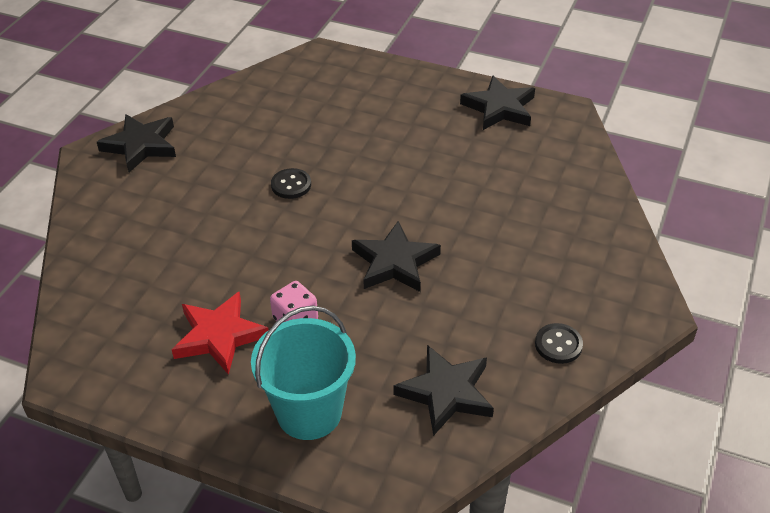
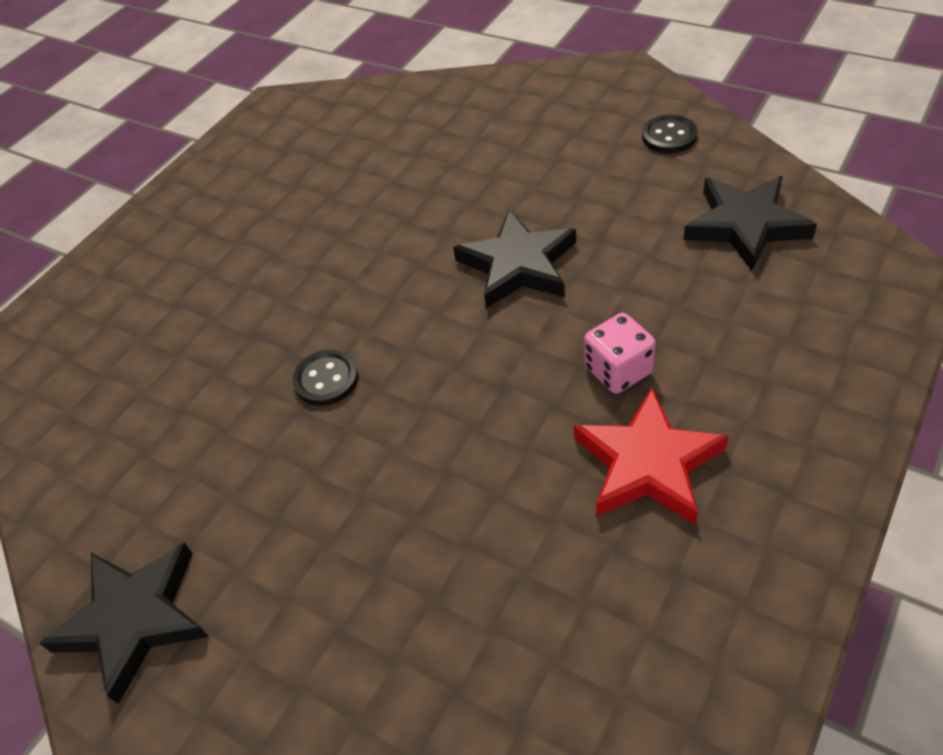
camera: 75 degrees left, 5 degrees up
turquoise bucket [251,306,356,440] -> none
black star [460,76,535,130] -> none

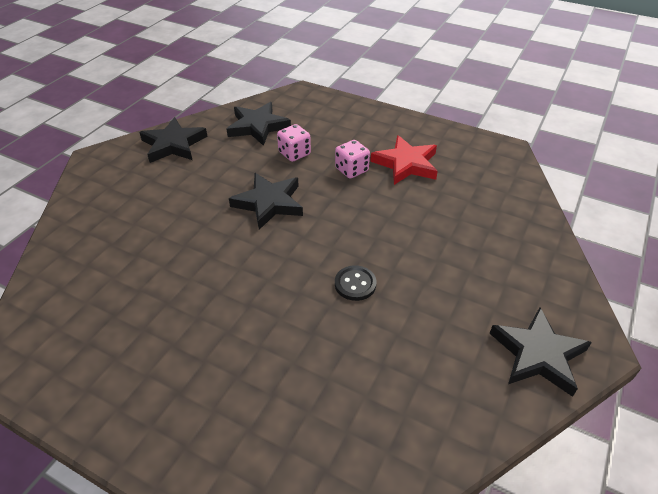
camera: 100 degrees left, 5 degrees down
black button [642,115,698,153] -> black star [139,117,208,163]
none -> pink dice [277,124,311,162]

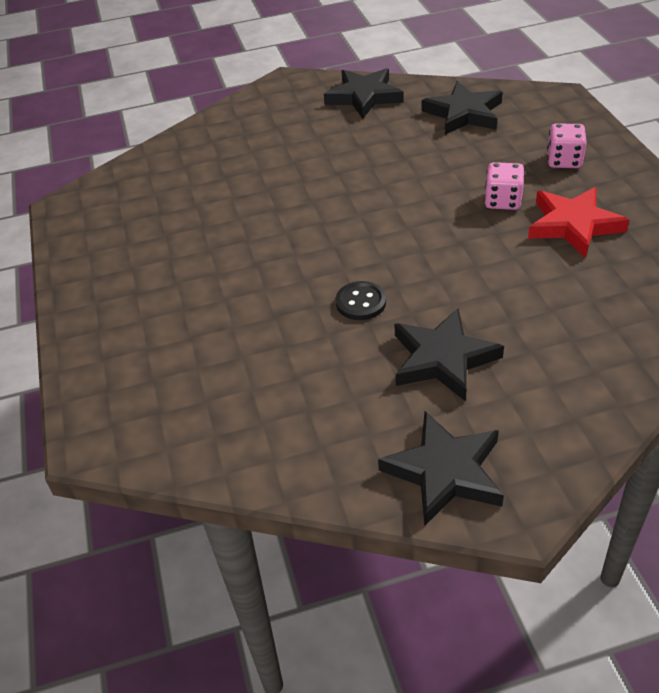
camera: 50 degrees right, 0 degrees up
black star [229,173,303,230] -> black star moved to [395,308,504,402]
pink dice [277,124,311,162] -> pink dice moved to [547,123,587,168]

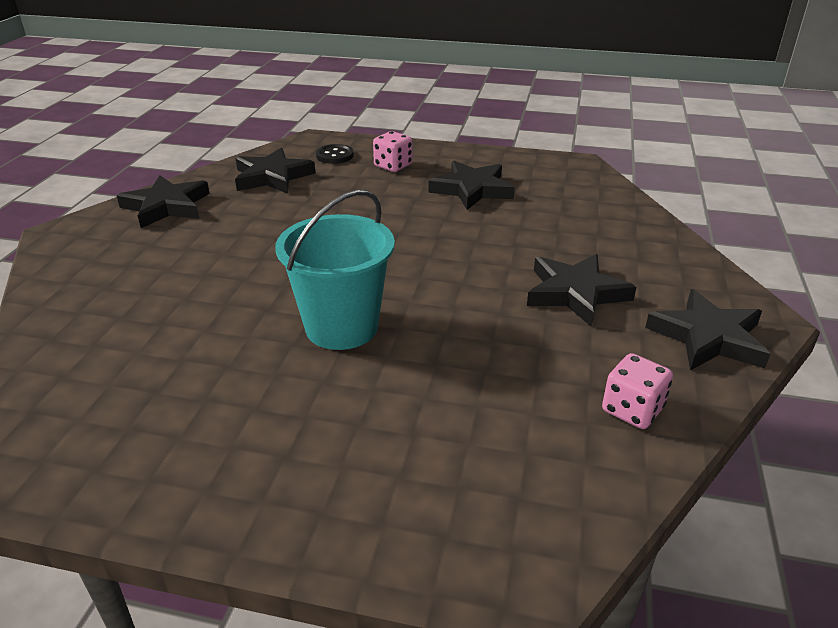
camera: 65 degrees left, 10 degrees down
black button [336,281,386,320] -> black button moved to [316,144,354,164]
pink dice [484,162,524,210] -> pink dice moved to [602,353,673,429]
red star [528,187,629,258] -> black star [428,161,515,210]
none -> turquoise bucket [275,190,395,350]

